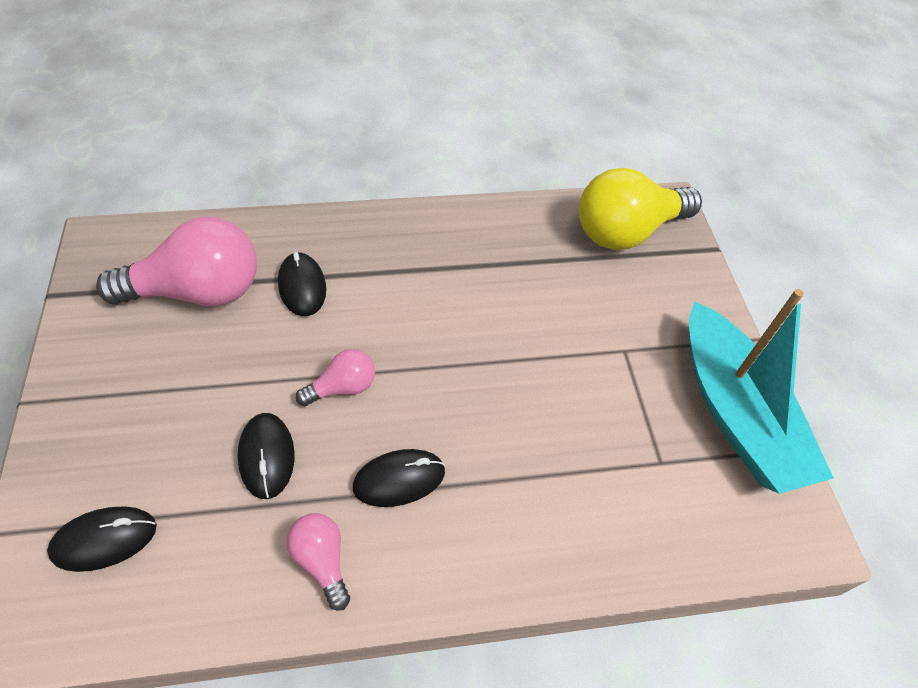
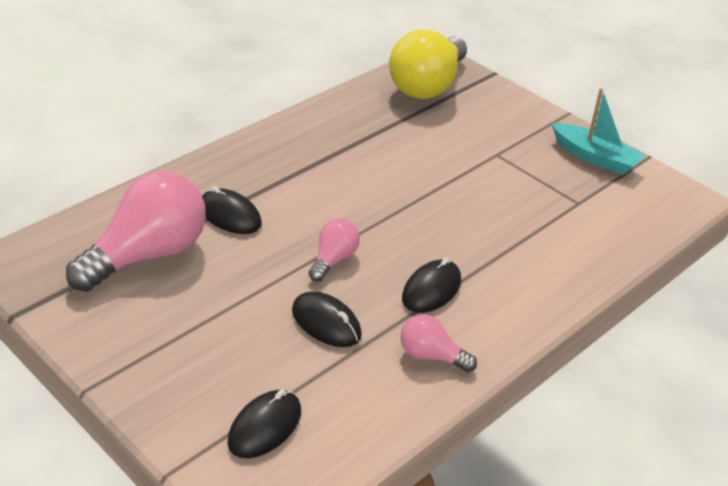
camera: 35 degrees left, 15 degrees down
turquoise boat [689,289,833,494] -> turquoise boat [552,88,645,175], size x0.58

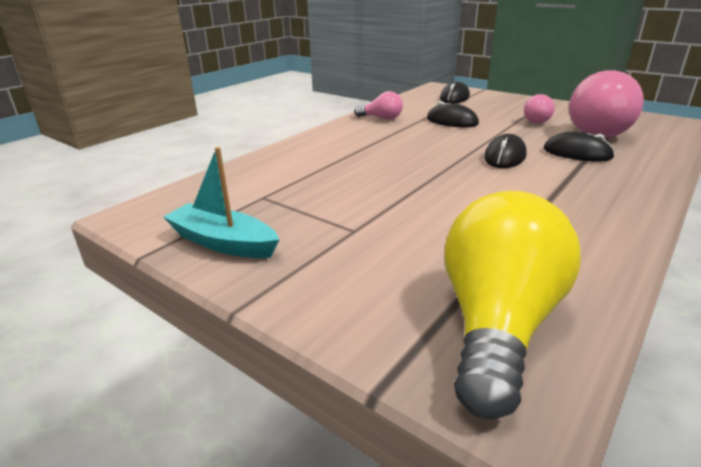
camera: 175 degrees right, 10 degrees down
pink light bulb [309,218,360,282] -> pink light bulb moved to [524,94,555,124]
black mouse [402,258,461,313] -> black mouse moved to [484,134,527,168]

